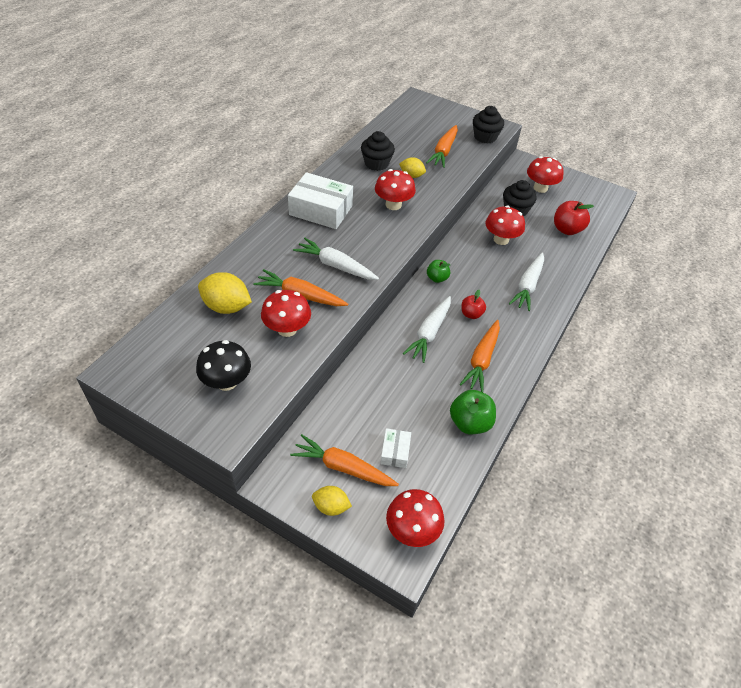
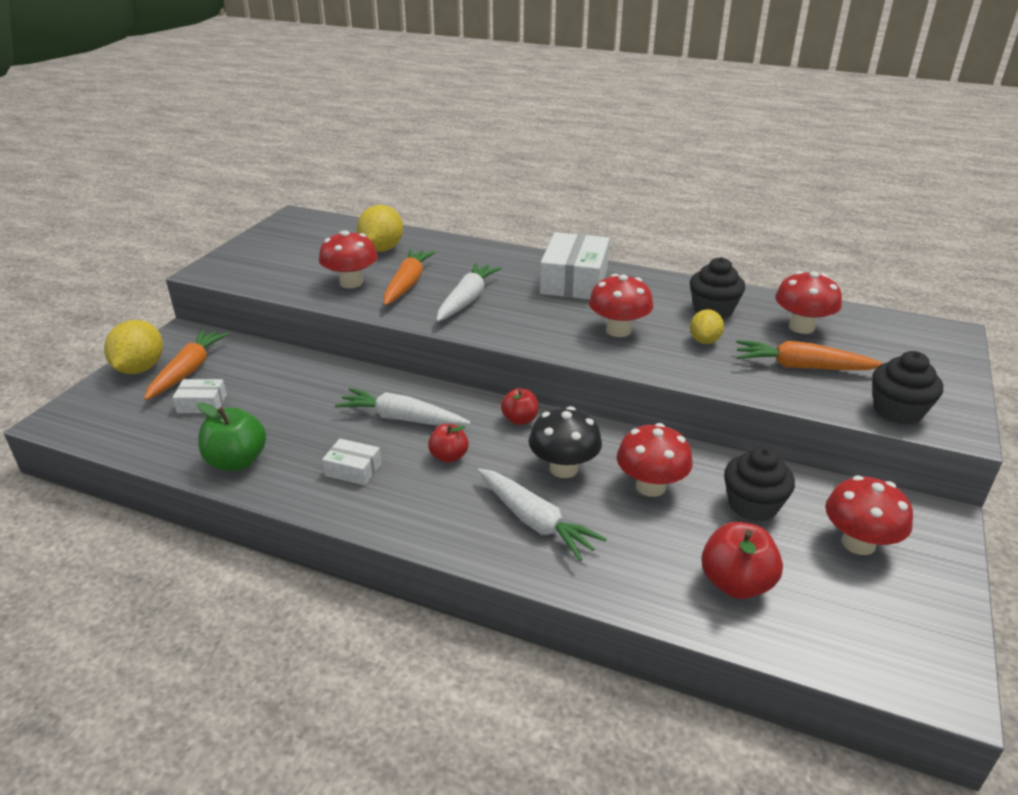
camera: 85 degrees right, 15 degrees down
black mushroom [196,340,251,391] -> black mushroom moved to [529,406,602,478]
yellow lemon [312,486,352,516] -> yellow lemon [104,320,163,374], size x1.64
red mushroom [386,489,445,547] -> red mushroom moved to [775,271,842,334]
green apple [427,260,450,283] -> red apple [501,388,538,425]
orange carrot [460,320,500,392] -> white box [322,439,381,485]
white carrot [509,253,544,311] -> white carrot turned 150 degrees counterclockwise [477,468,607,561]

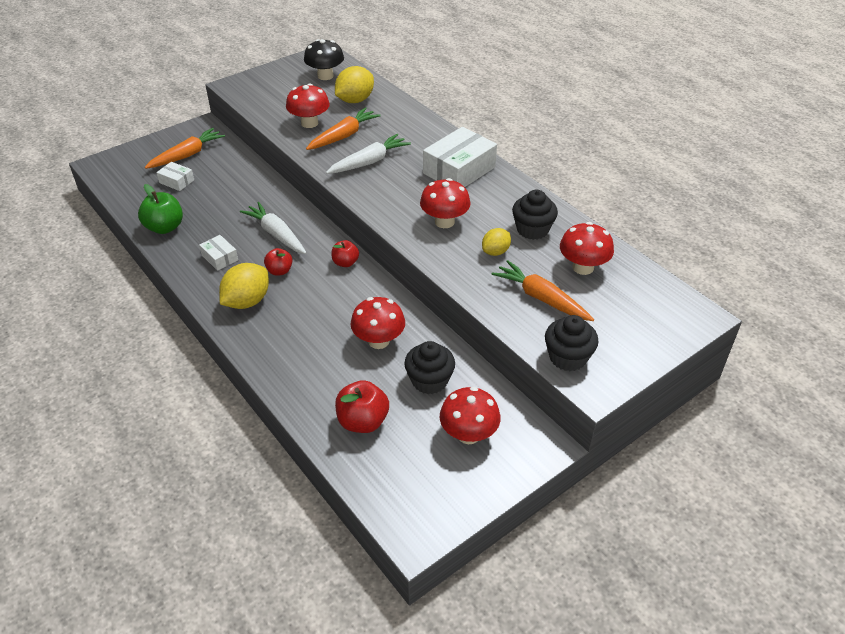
camera: 30 degrees right, 10 degrees up
yellow lemon [104,320,163,374] -> yellow lemon moved to [219,263,269,309]
white carrot [477,468,607,561] -> none
black mushroom [529,406,602,478] -> black mushroom moved to [304,39,344,80]

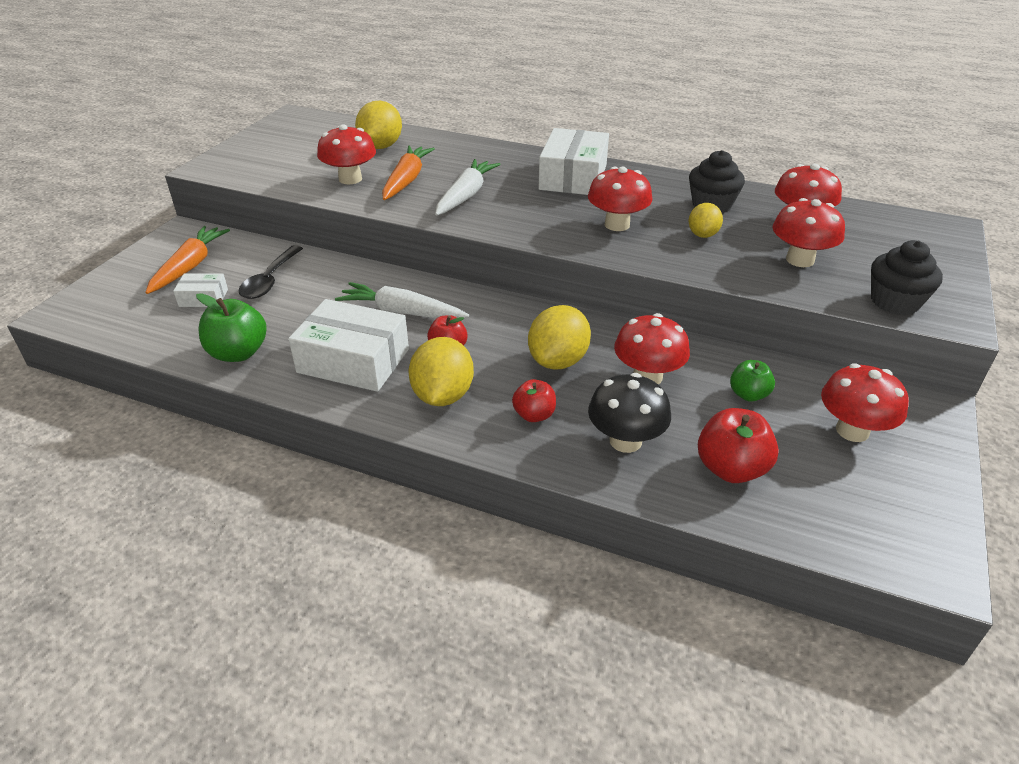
camera: 30 degrees left, 5 degrees down
white box [199,235,238,271] -> white box [288,299,409,392], size x2.01
black mushroom [304,39,344,80] -> black mushroom moved to [588,373,671,453]
red apple [332,240,359,267] -> red apple moved to [512,379,556,422]
black cupcake [404,341,455,394] -> green apple [730,360,775,402]
orange carrot [492,260,594,321] -> red mushroom [773,198,845,267]
none -> black spoon [239,245,303,299]
none -> yellow lemon [528,305,591,370]

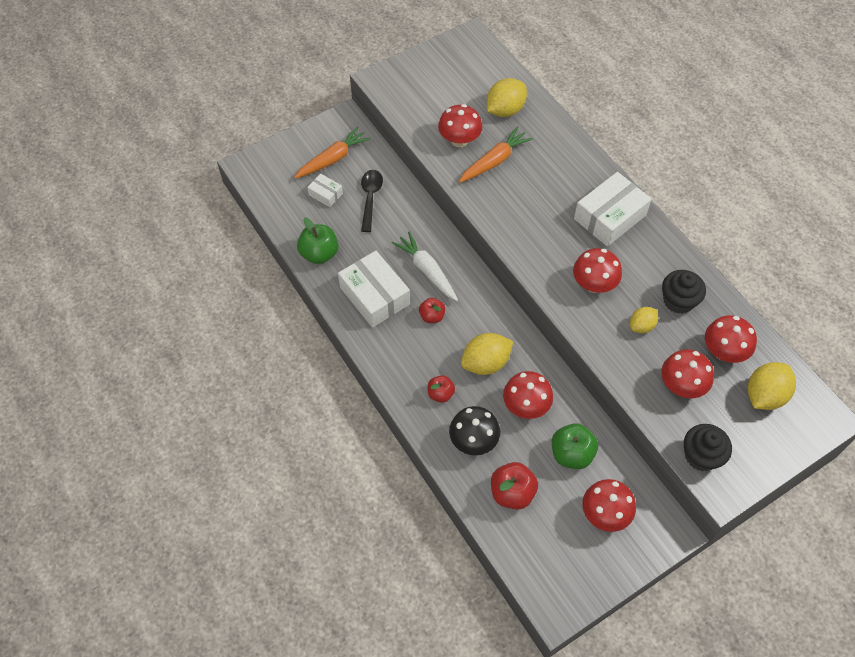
camera: 35 degrees right, 20 degrees up
black spoon [239,245,303,299] -> black spoon turned 135 degrees clockwise [361,170,383,232]
yellow lemon [409,337,474,406] -> yellow lemon moved to [747,362,796,410]
white carrot [435,159,500,216] -> none
green apple [730,360,775,402] -> green apple [552,423,598,469], size x1.60

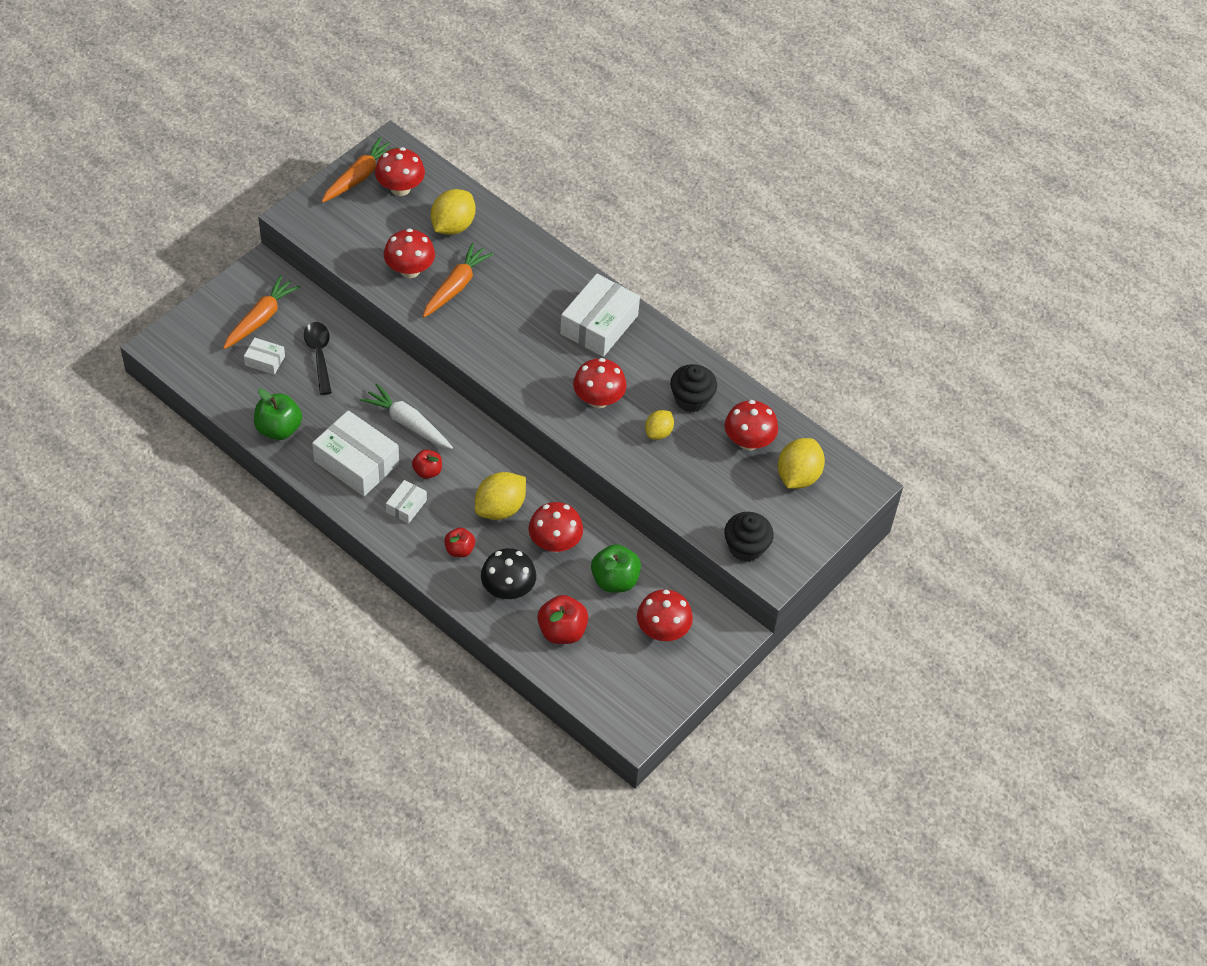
camera: 20 degrees left, 5 degrees down
red mushroom [661,349,714,398] -> red mushroom moved to [375,147,425,196]
none -> orange carrot [322,137,399,203]
none -> white box [386,480,427,524]

